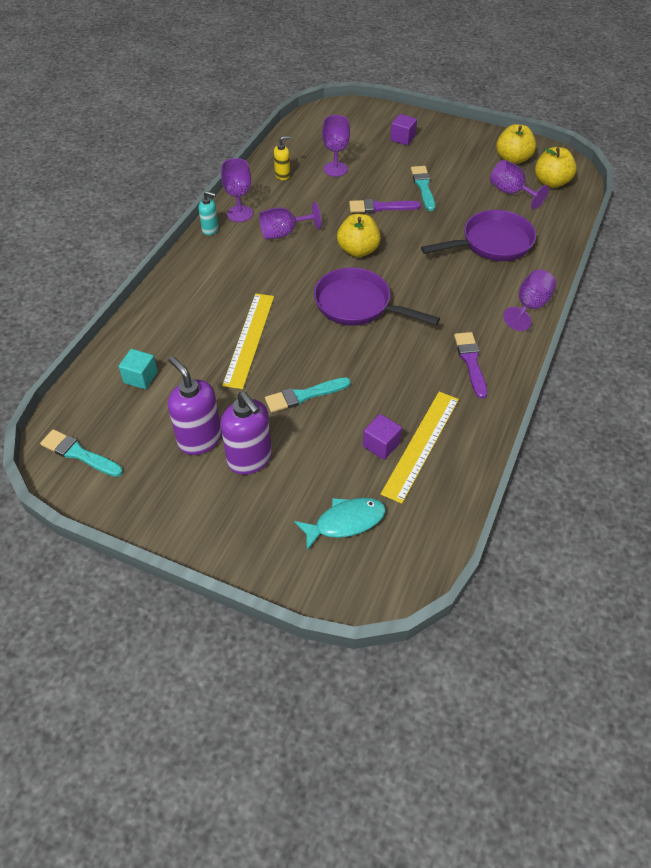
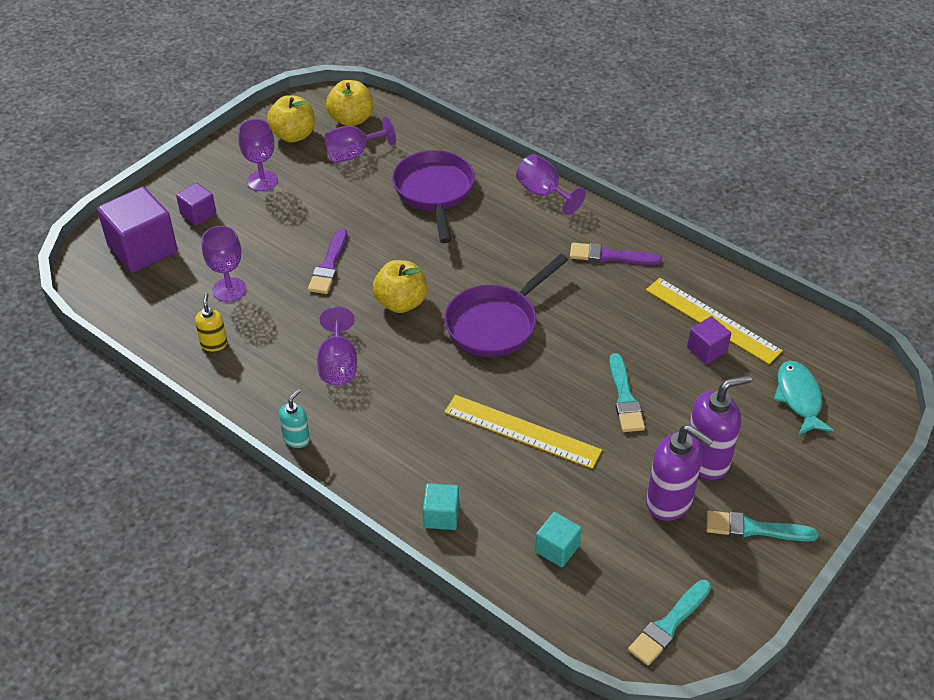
camera: 75 degrees left, 5 degrees down
purple soap dispenser [168,356,222,455] -> purple soap dispenser turned 120 degrees counterclockwise [646,425,713,521]
purple goblet [221,158,253,222] -> purple goblet moved to [238,119,278,191]
turquoise brush [411,166,435,211] -> turquoise brush moved to [706,510,819,541]
none -> purple cube [97,187,178,273]
none -> turquoise cube [423,483,459,530]

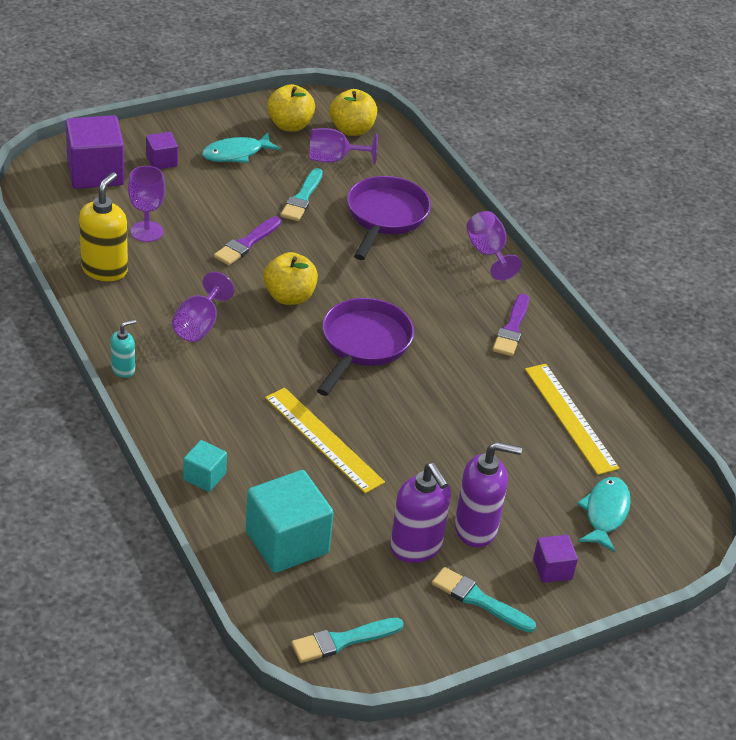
camera: 20 degrees right, 5 degrees down
yellow soap dispenser [195,293,227,351] -> yellow soap dispenser [79,172,128,281], size x1.84
purple goblet [238,119,278,191] -> turquoise fish [202,133,281,163]
purple pan [444,254,568,357] -> purple pan turned 135 degrees clockwise [317,298,414,396]
turquoise cube [535,512,582,567] -> turquoise cube [246,470,334,573], size x1.94
purple brush [570,243,662,265] -> purple brush turned 105 degrees counterclockwise [492,294,529,356]
turquoise brush [609,353,645,432] -> turquoise brush moved to [280,168,323,221]
purple cube [687,316,731,364] -> purple cube moved to [533,535,578,583]

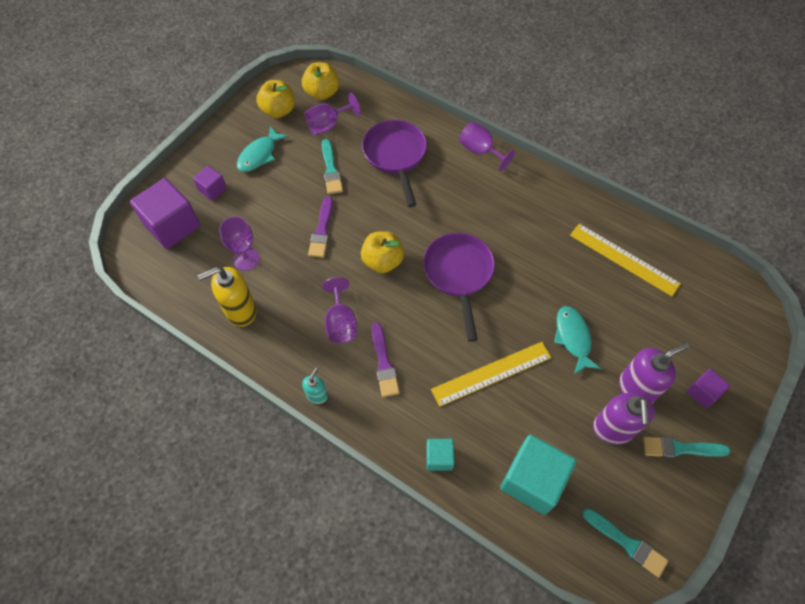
camera: 25 degrees left, 20 degrees up
yellow soap dispenser [79,172,128,281] -> yellow soap dispenser turned 105 degrees counterclockwise [197,267,256,327]
yellow ruler [265,388,385,493] -> yellow ruler turned 45 degrees counterclockwise [431,342,552,407]
turquoise brush [291,618,404,663] -> turquoise brush turned 90 degrees counterclockwise [582,508,668,578]
purple soap dispenser [390,463,451,563] -> purple soap dispenser turned 60 degrees clockwise [593,393,655,445]
purple brush [492,294,529,356] -> purple brush moved to [371,322,400,397]
turquoise fish [577,477,631,552] -> turquoise fish moved to [554,306,601,374]

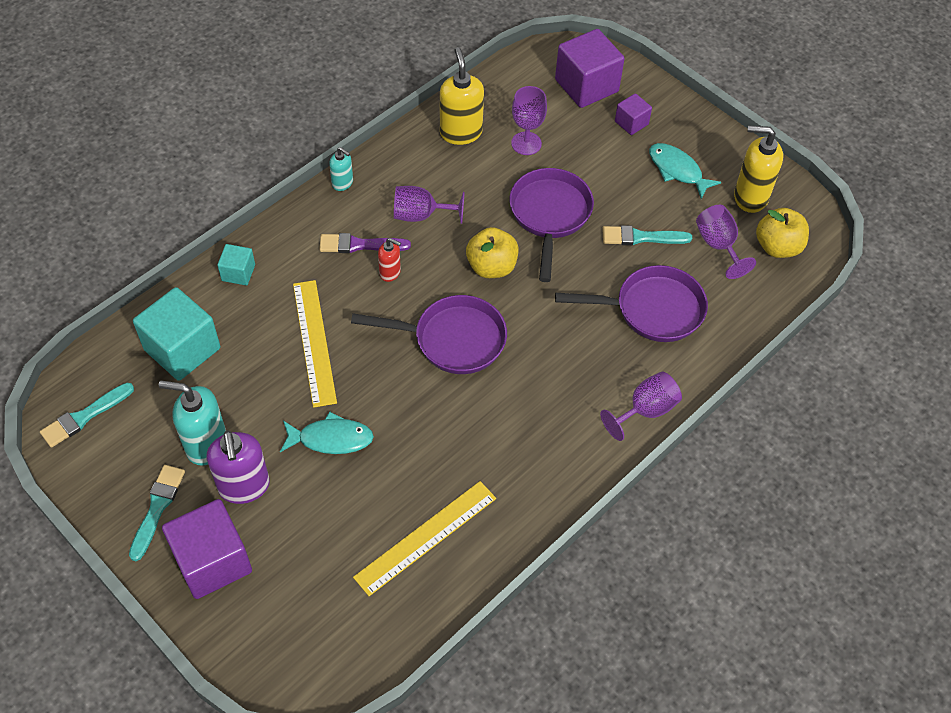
camera: 100 degrees right, 5 degrees down
yellow apple [257,80,295,118] -> yellow soap dispenser [734,125,783,213]
purple brush [308,196,333,258] -> purple pan [509,168,594,282]
purple soap dispenser [593,393,655,445] -> turquoise soap dispenser [159,380,226,466]
purple cube [687,369,730,408] -> purple cube [162,499,252,599], size x1.94
none -> red soap dispenser [378,238,401,282]

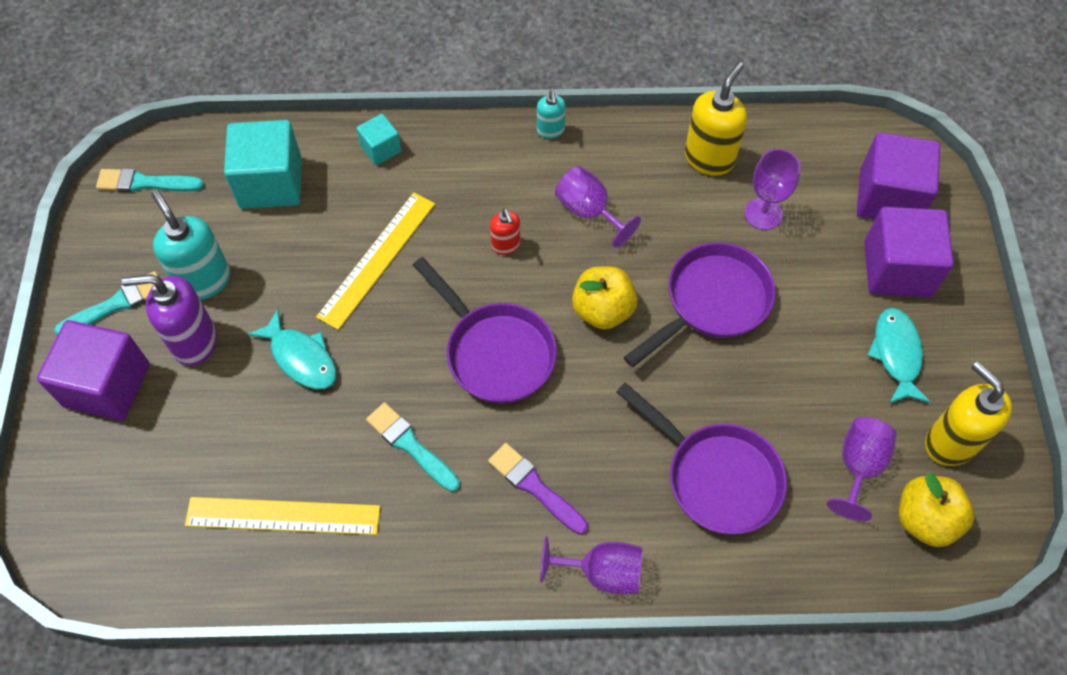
camera: 45 degrees right, 5 degrees up
purple soap dispenser [207,431,270,504] -> purple soap dispenser turned 60 degrees clockwise [122,274,217,366]
purple brush [319,233,411,253] -> purple brush moved to [488,443,588,535]
turquoise brush [602,225,692,245] -> turquoise brush moved to [366,402,460,492]
purple cube [615,93,652,135] -> purple cube [864,207,954,297], size x1.94

